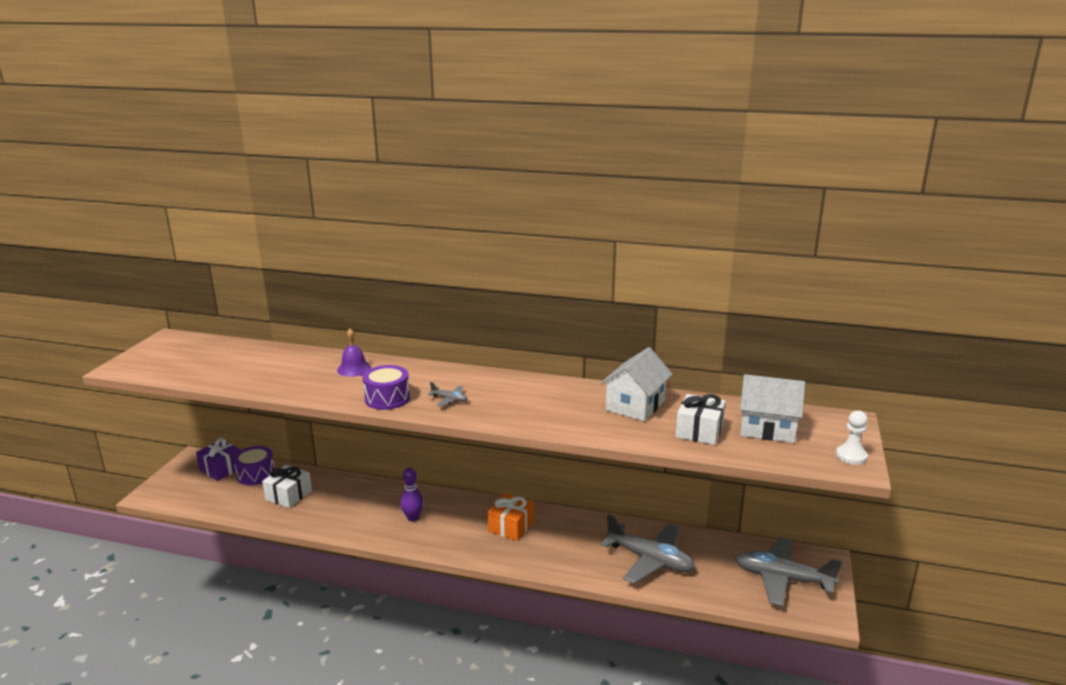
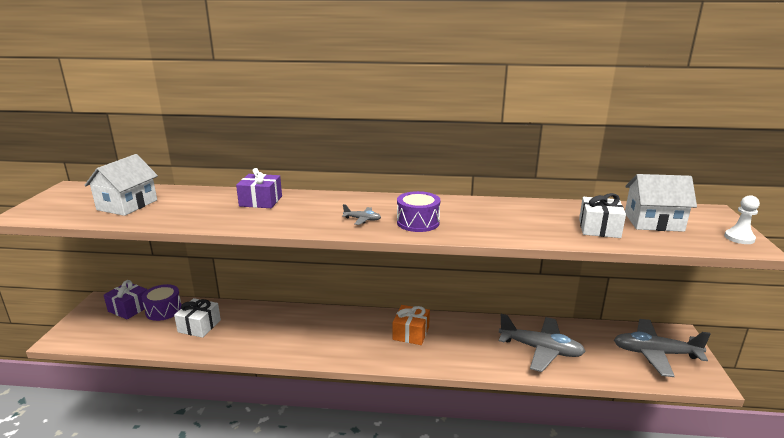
camera: 10 degrees left, 0 degrees up
purple bell [337,329,371,377] -> purple gift [236,168,282,208]
purple drum [362,365,410,410] -> purple drum moved to [397,191,440,232]
purple bowling pin [400,467,423,521] -> none
white house [601,347,673,421] -> white house moved to [84,154,158,216]

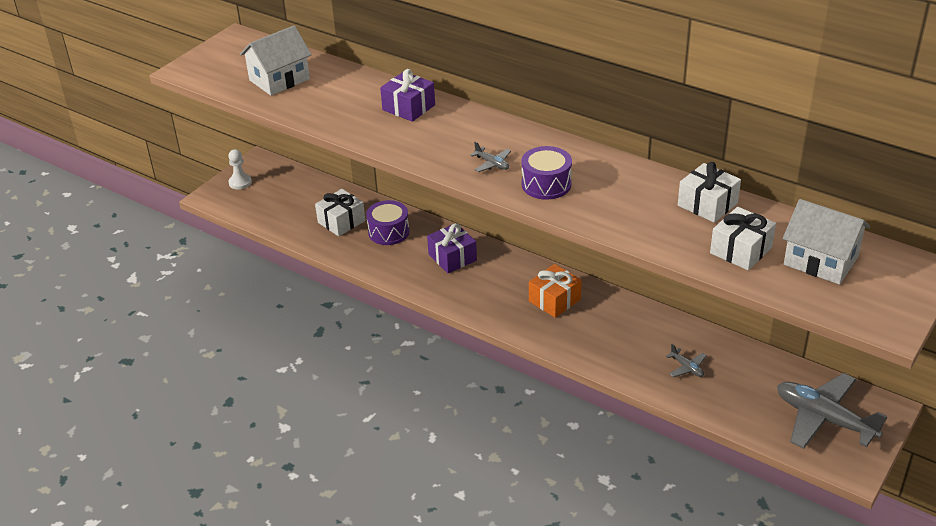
camera: 30 degrees right, 15 degrees up
purple gift [104,280,147,319] -> purple gift moved to [427,223,477,273]
purple drum [142,284,182,321] -> purple drum moved to [366,200,410,245]
grey plane [499,314,586,372] -> grey plane [666,344,707,377], size x0.42
white pawn [724,195,760,244] -> white pawn moved to [228,149,252,190]
none -> white gift [678,162,741,223]

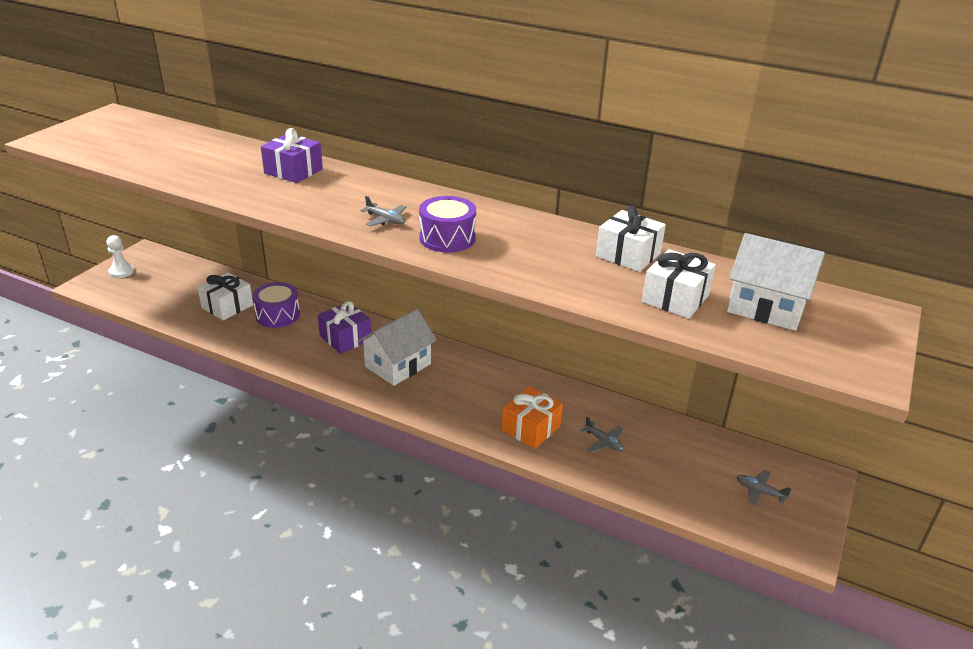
camera: 10 degrees left, 5 degrees down
white house [240,25,312,96] -> white house moved to [357,309,437,386]
orange gift [529,264,582,318] -> orange gift moved to [502,386,563,449]
grey plane [777,373,887,449] -> grey plane [737,470,791,506], size x0.42

